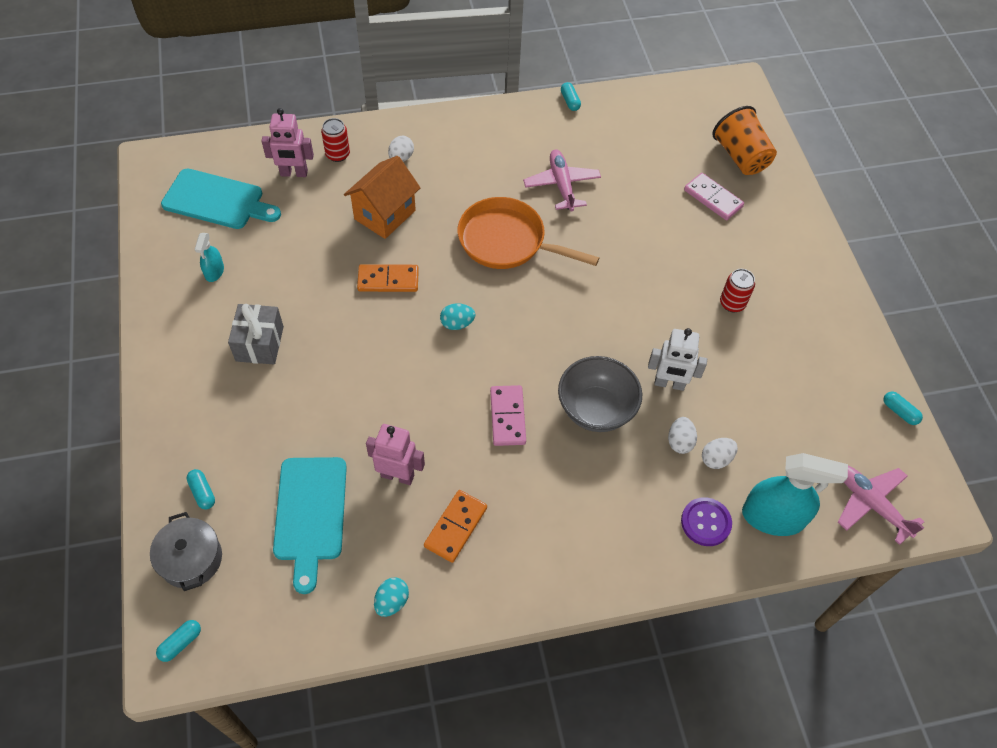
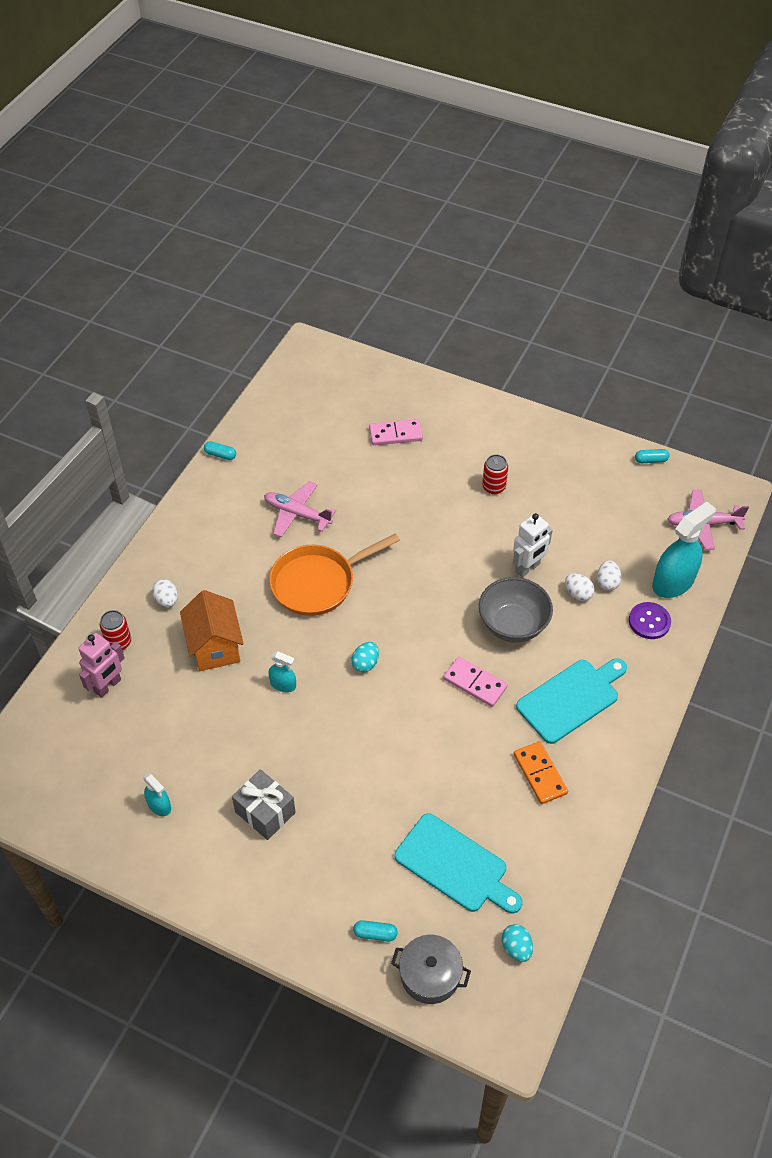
camera: 50 degrees left, 5 degrees down
turquoise capsule [156,620,201,662] -> none
turquoise cutting board [161,168,281,229] -> turquoise cutting board moved to [516,658,627,744]
orange domino [357,264,419,292] -> turquoise spray bottle [268,651,296,692]
pink robot [366,424,425,485] -> none
turquoise egg [374,577,409,617] -> turquoise egg moved to [502,924,533,962]
orange cup [712,106,777,175] -> none

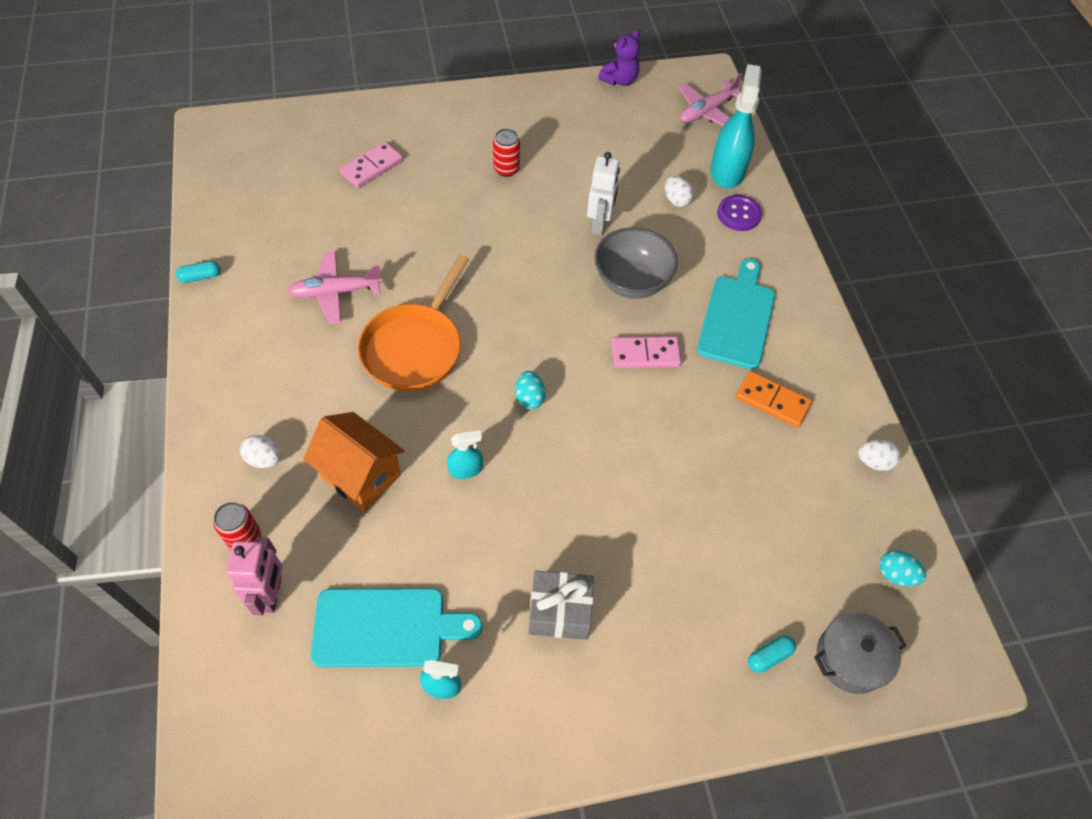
camera: 40 degrees left, 5 degrees up
turquoise cutting board [395,813,522,913] -> turquoise cutting board moved to [311,588,482,667]
white egg [565,573,595,601] -> white egg moved to [858,440,901,471]
turquoise capsule [635,449,670,463] -> purple teddy bear [598,30,640,86]

